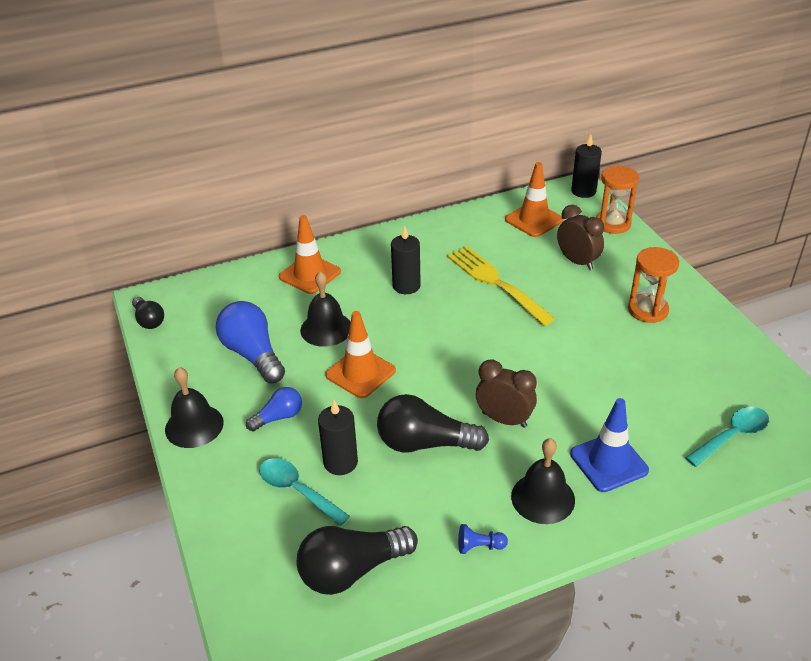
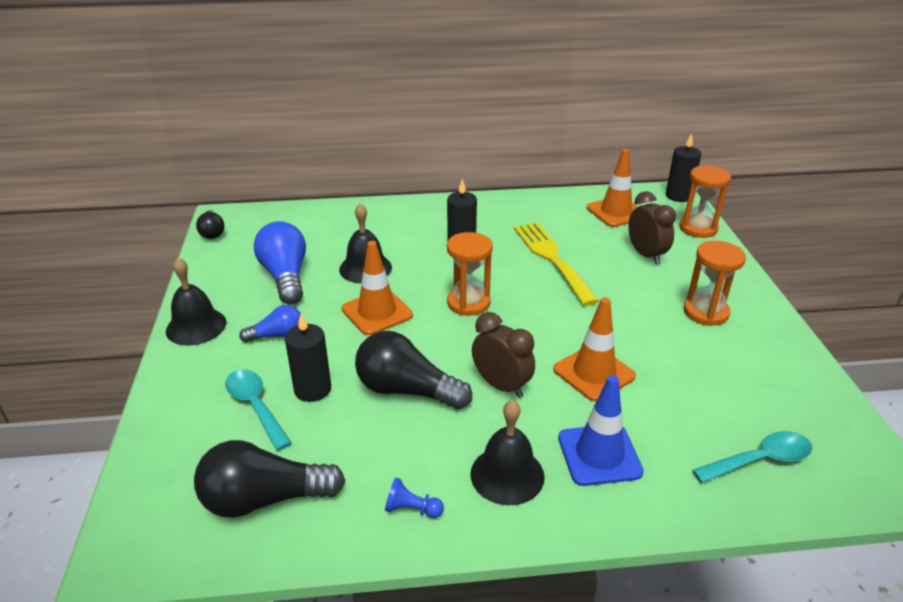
camera: 15 degrees right, 5 degrees down
orange traffic cone [279,215,341,294] -> orange traffic cone moved to [553,297,636,402]
none -> orange hourglass [447,232,493,316]

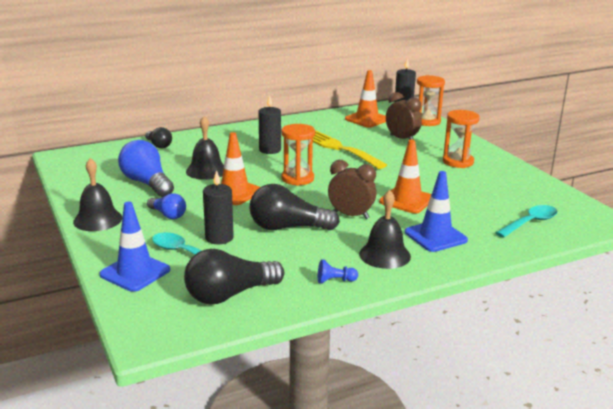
camera: 20 degrees left, 10 degrees down
black light bulb [196,210,224,239] -> black light bulb moved to [145,127,172,149]
blue light bulb [239,305,301,343] -> blue light bulb turned 75 degrees clockwise [147,193,186,219]
none -> blue traffic cone [99,202,170,292]

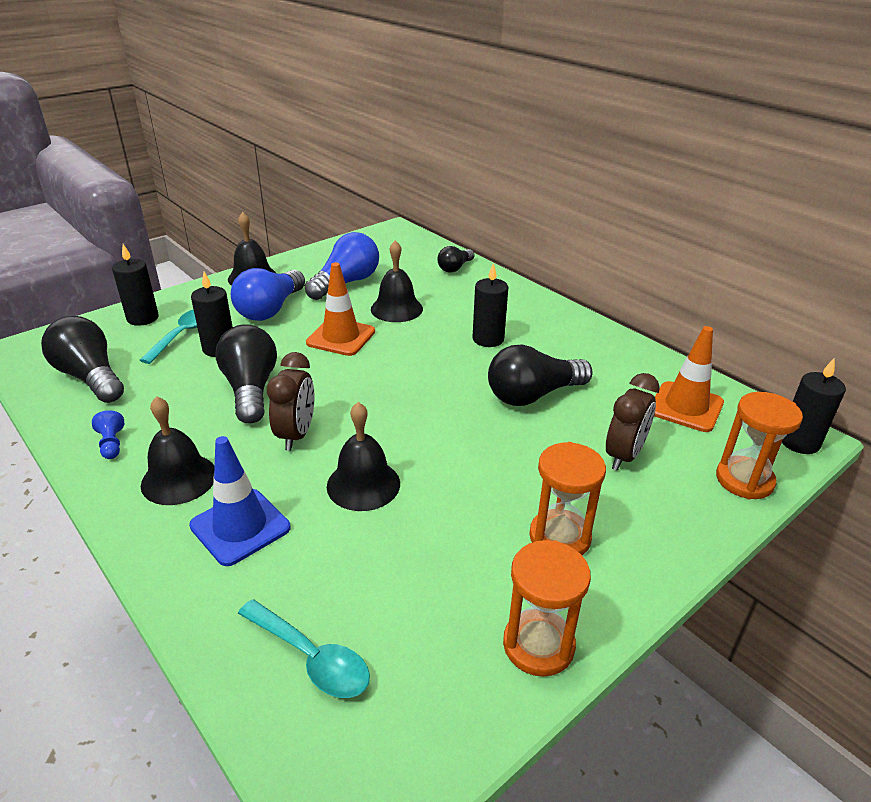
camera: 75 degrees right, 10 degrees up
blue traffic cone [99,202,170,292] -> black candle [112,244,159,326]
blue light bulb [147,193,186,219] -> blue light bulb [231,268,305,321], size x1.76
orange hourglass [281,124,315,186] -> orange hourglass moved to [503,540,591,677]
yellow fork [313,131,387,169] -> black light bulb [488,344,592,406]
orange traffic cone [379,140,431,214] -> black bell [327,402,400,511]

